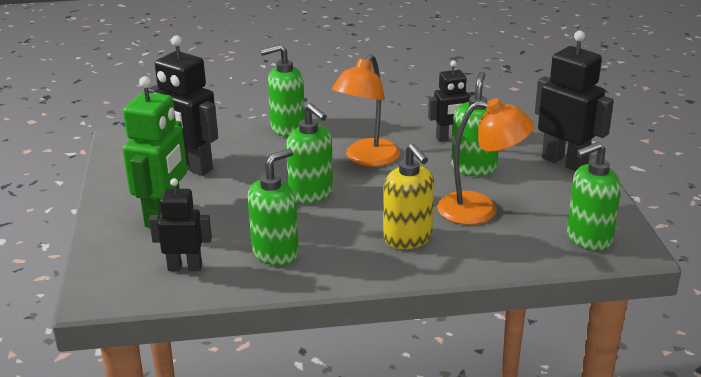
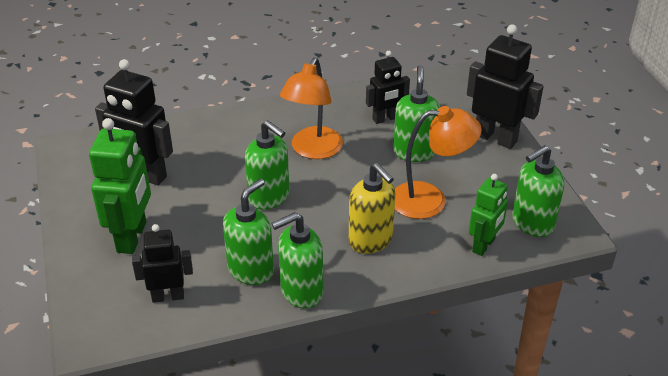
camera: 10 degrees left, 10 degrees up
green soap dispenser [260,44,305,137] -> green soap dispenser moved to [271,212,323,308]
none -> green robot [469,174,508,256]

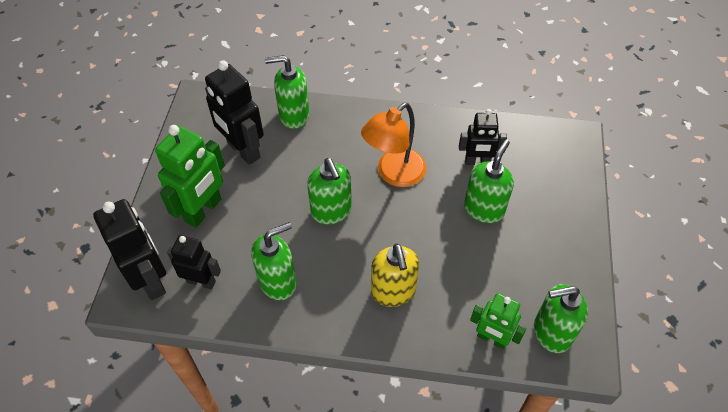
camera: 25 degrees right, 15 degrees up
green soap dispenser [271,212,323,308] -> green soap dispenser moved to [265,55,310,129]
orange lamp [395,106,482,219] -> none
black robot [467,25,544,149] -> black robot moved to [93,199,166,300]
green robot [469,174,508,256] -> green robot turned 60 degrees clockwise [470,293,526,349]

